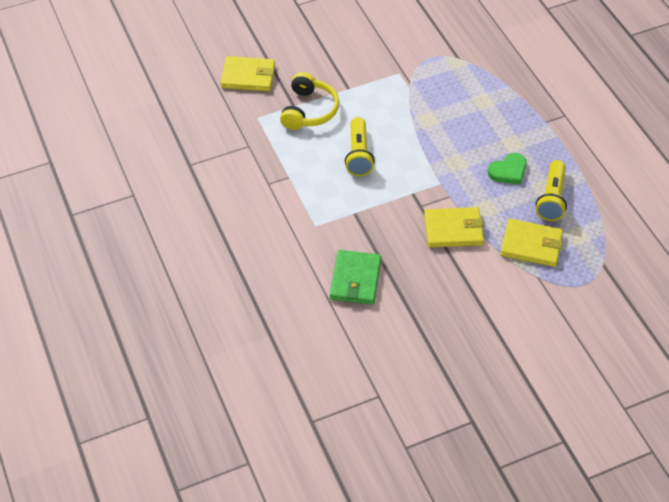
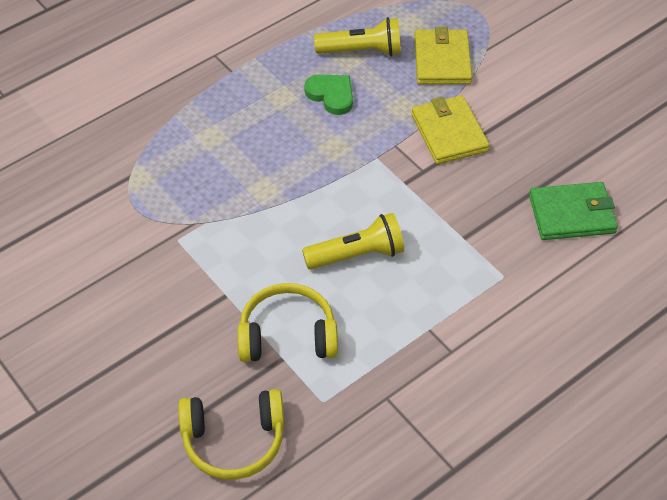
camera: 105 degrees left, 0 degrees up
yellow wallet [220,56,275,91] -> yellow headphones [178,389,284,480]

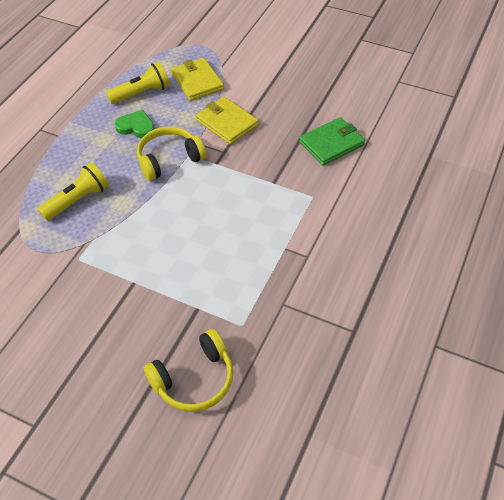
camera: 25 degrees left, 0 degrees up
yellow headphones [237,283,338,362] -> yellow headphones moved to [137,126,206,181]
yellow flashlight [302,213,404,270] -> yellow flashlight moved to [38,162,109,221]

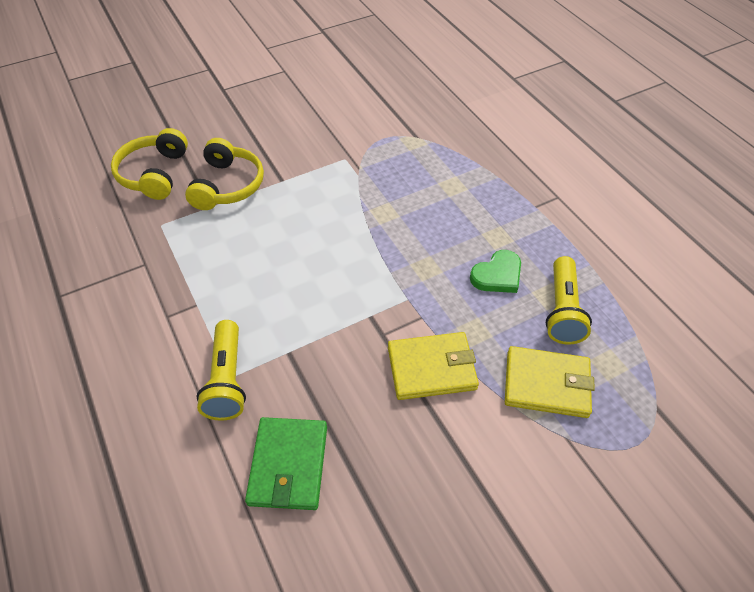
camera: 125 degrees right, 0 degrees up
yellow flashlight [38,162,109,221] -> yellow flashlight moved to [196,320,246,421]
yellow headphones [137,126,206,181] -> yellow headphones moved to [185,138,264,210]

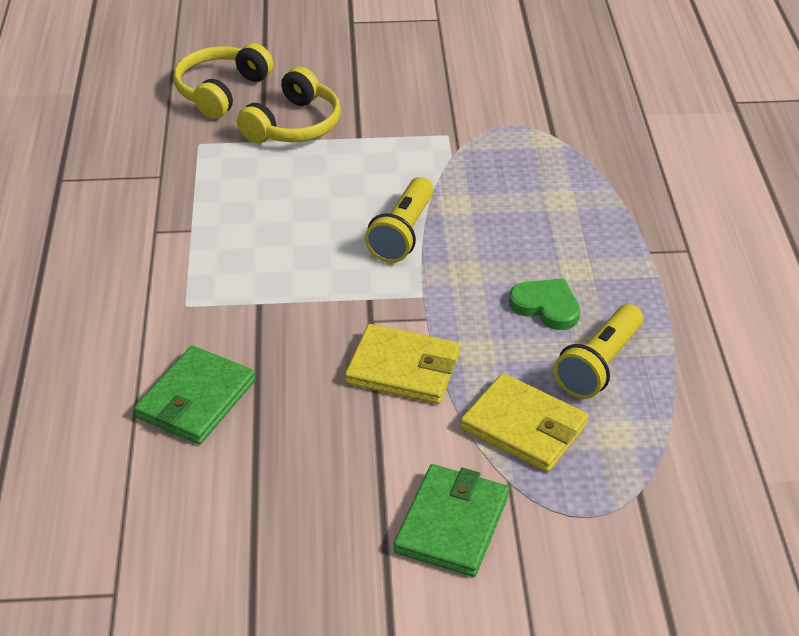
camera: 25 degrees right, 10 degrees down
yellow flashlight [196,320,246,421] -> yellow flashlight moved to [365,177,434,263]
green heart [470,250,521,293] -> green heart turned 135 degrees counterclockwise [509,278,580,330]
none -> green wallet [394,464,509,577]

